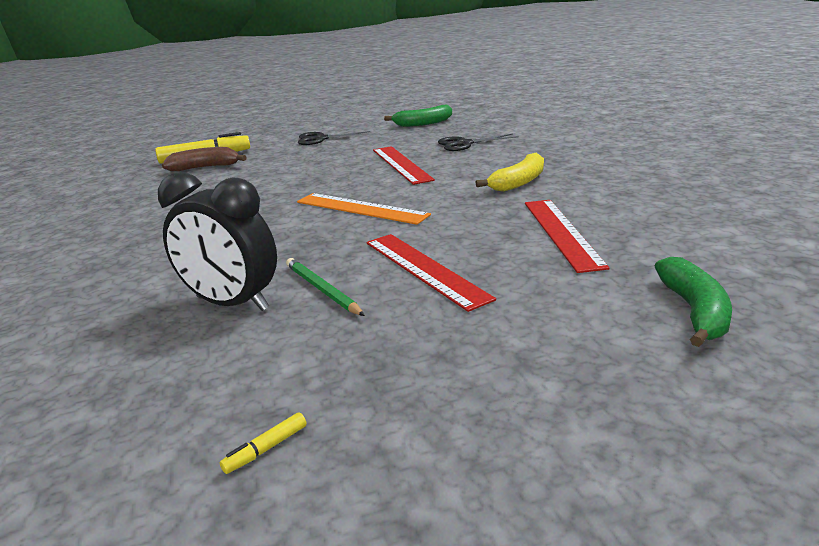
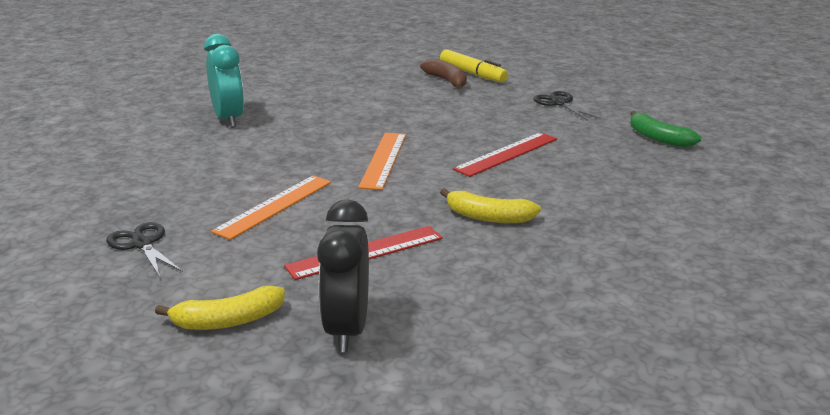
camera: 65 degrees right, 0 degrees up
black clock [158,172,277,311] -> black clock moved to [317,199,369,352]
yellow marker [220,412,307,474] -> none
green pencil [286,258,365,316] -> none
red ruler [366,234,496,312] -> orange ruler [211,175,332,240]
black scissors [438,134,519,151] -> black scissors moved to [106,222,183,277]
green banana [655,257,732,347] -> yellow banana [155,286,285,330]
none -> turquoise clock [204,34,244,128]

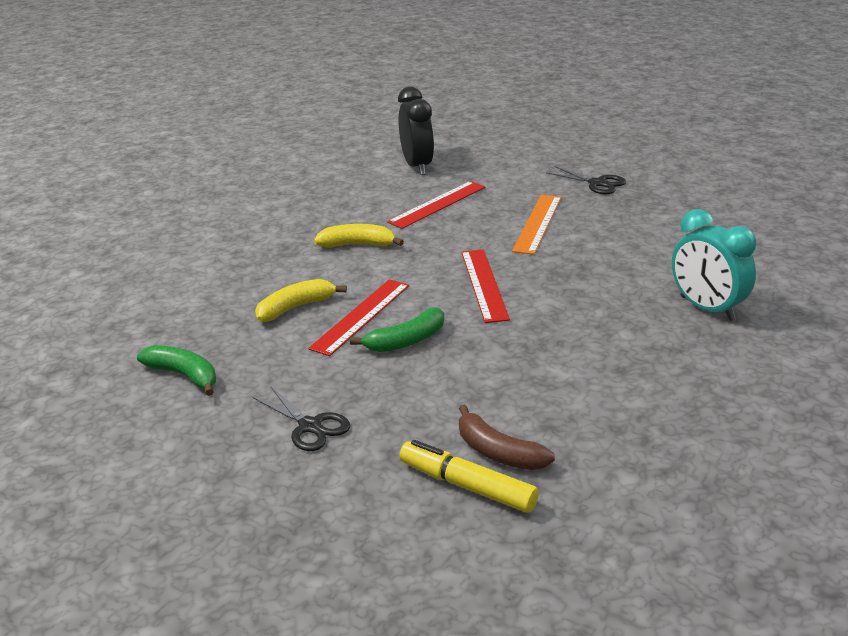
camera: 165 degrees right, 5 degrees up
yellow banana [155,286,285,330] -> yellow banana moved to [255,279,347,322]
orange ruler [358,133,406,190] -> red ruler [461,249,510,323]
none -> green banana [350,308,444,352]

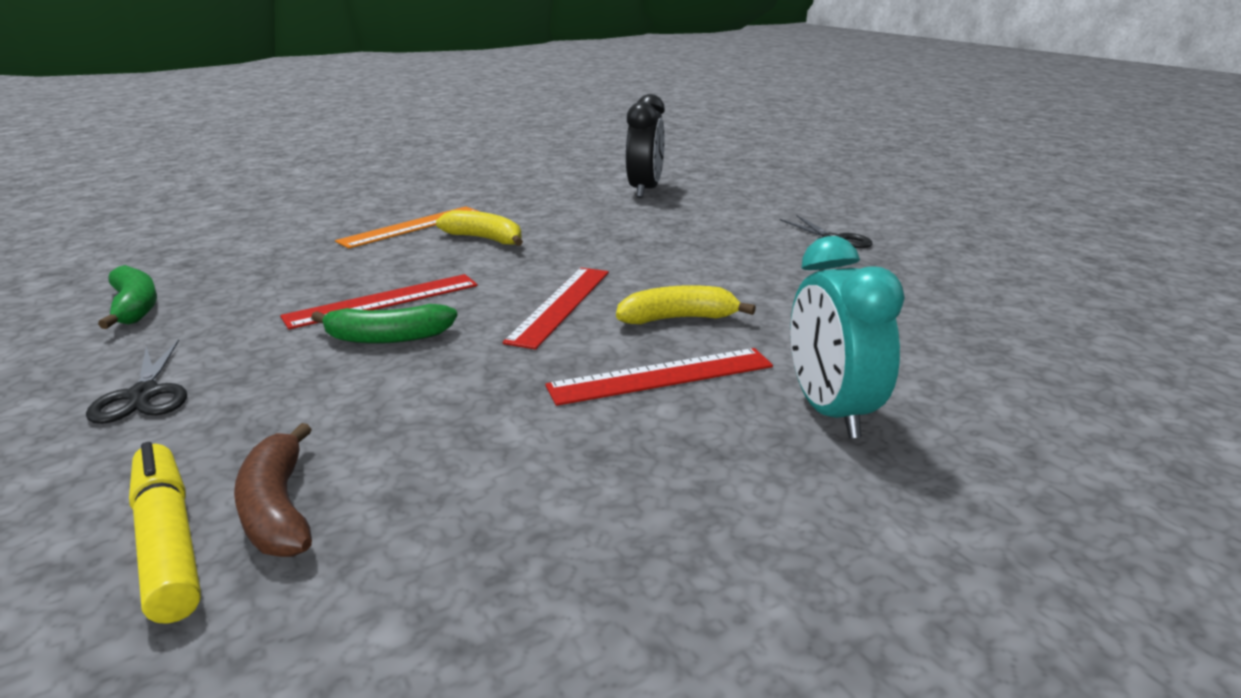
camera: 25 degrees right, 5 degrees down
yellow banana [255,279,347,322] -> yellow banana moved to [616,285,756,324]
red ruler [387,181,485,229] -> red ruler moved to [545,348,773,406]
orange ruler [512,195,561,255] -> orange ruler moved to [335,206,480,249]

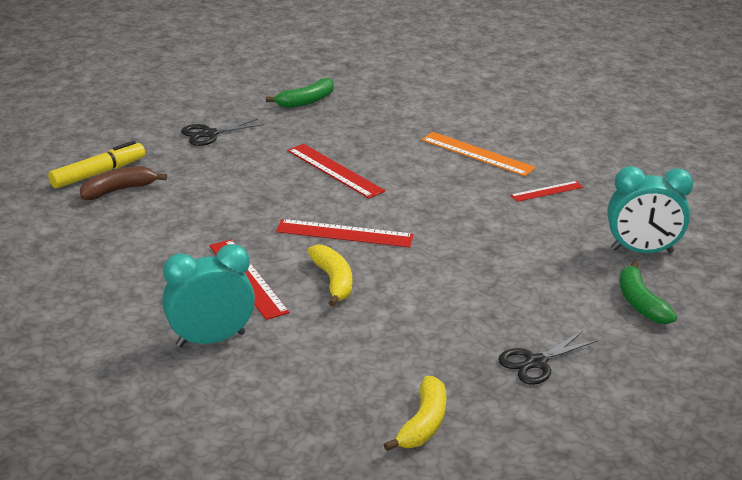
camera: 80 degrees right, 5 degrees up
green banana [311,304,457,344] -> green banana moved to [619,261,677,324]
yellow banana [436,210,523,246] -> yellow banana moved to [384,376,446,451]
black clock [626,94,665,198] -> turquoise clock [607,166,693,253]
none -> red ruler [510,181,583,202]

